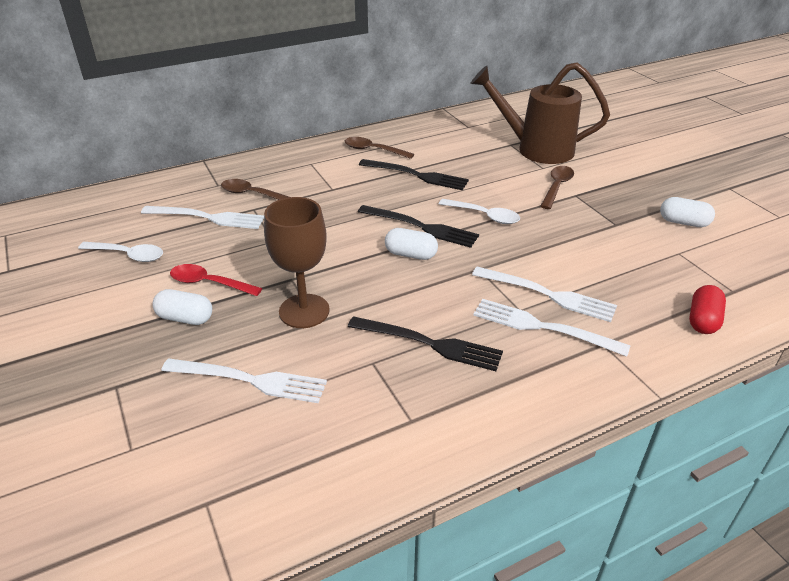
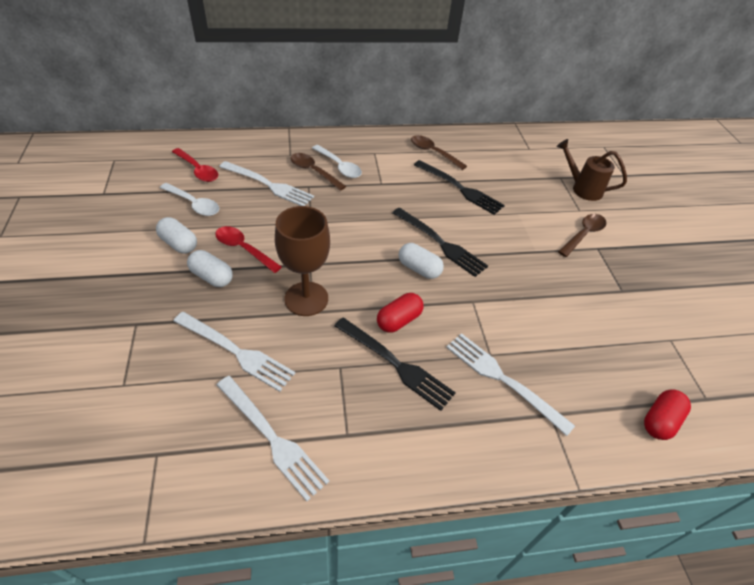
camera: 15 degrees right, 10 degrees up
white spoon [439,199,520,224] -> white spoon moved to [312,145,362,178]
brown watering can [470,62,610,164] -> brown watering can [557,139,627,201], size x0.58
white fork [472,267,617,322] -> white fork moved to [217,376,329,501]
white capsule [660,197,715,227] -> white capsule moved to [156,217,197,254]
none -> red spoon [172,148,218,182]
none -> red capsule [377,293,424,333]

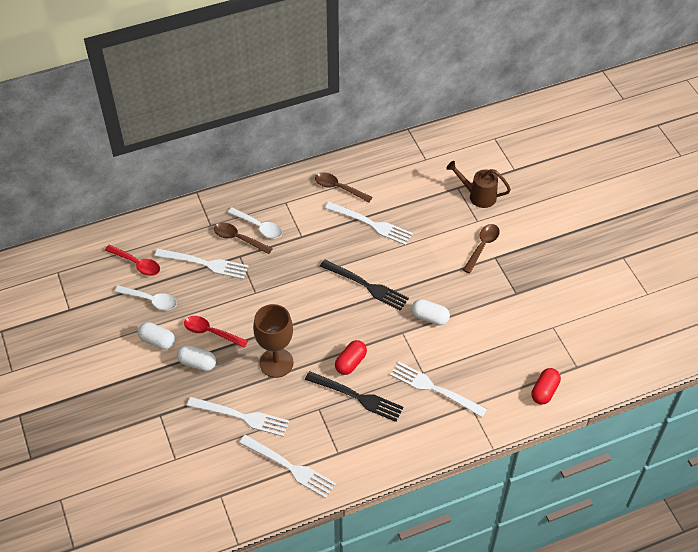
camera: 10 degrees left, 5 degrees up
white capsule [398,243,444,279] -> white capsule moved to [411,299,450,325]
black fork [414,160,505,215] -> white fork [325,202,413,245]

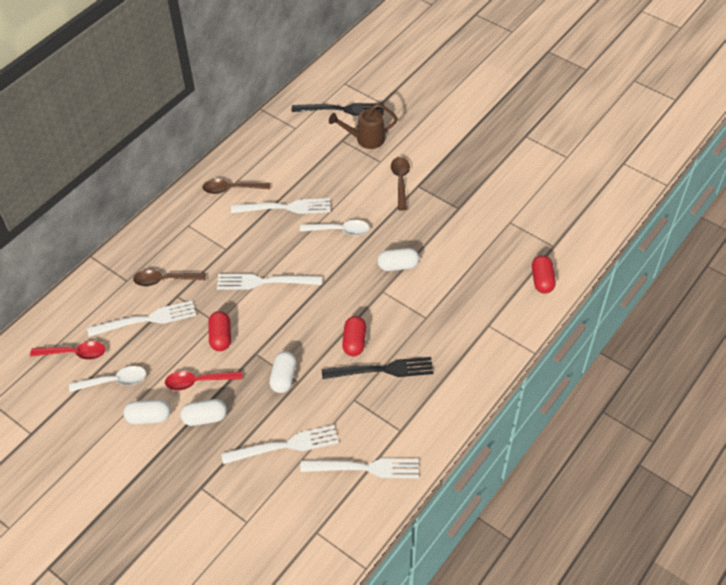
camera: 30 degrees left, 0 degrees up
white spoon [228,207,282,239] -> white spoon moved to [300,220,369,236]
brown goblet [253,304,294,378] -> white capsule [269,351,296,393]
black fork [320,259,409,311] -> black fork moved to [292,103,384,116]
white fork [390,362,487,417] -> white fork moved to [217,274,322,290]
none -> red capsule [208,311,231,351]

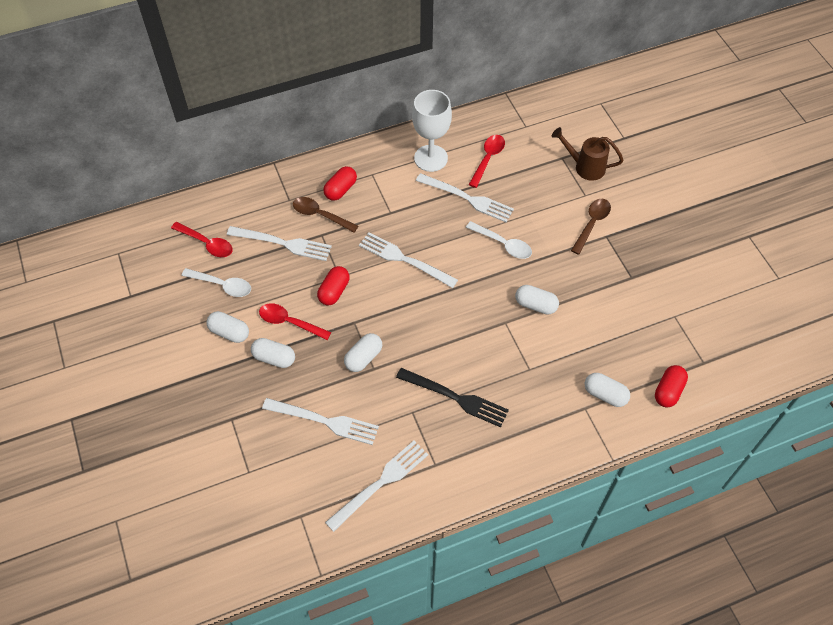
camera: 30 degrees right, 5 degrees up
brown spoon [202,179,270,194] -> white goblet [412,90,452,172]
black fork [292,103,384,116] -> none
white fork [300,458,419,478] -> white fork turned 75 degrees counterclockwise [325,440,428,532]
red capsule [342,316,366,356] -> red capsule moved to [323,166,357,201]
none -> red spoon [469,135,505,188]
none -> white capsule [585,373,630,407]

